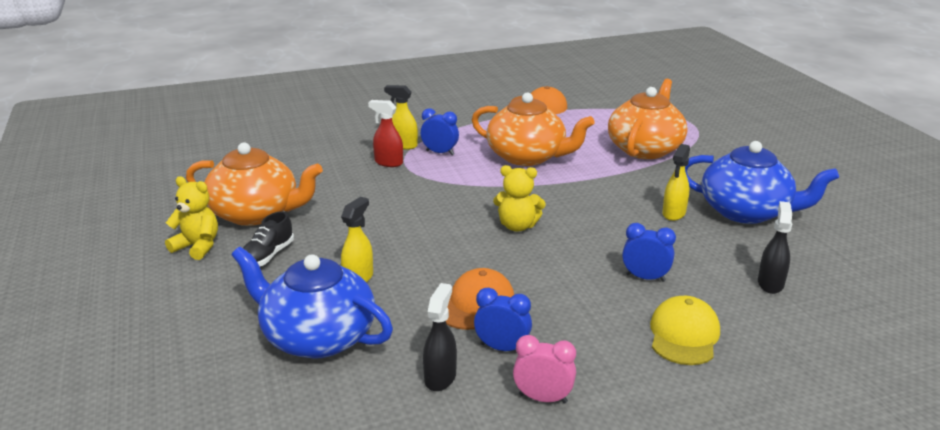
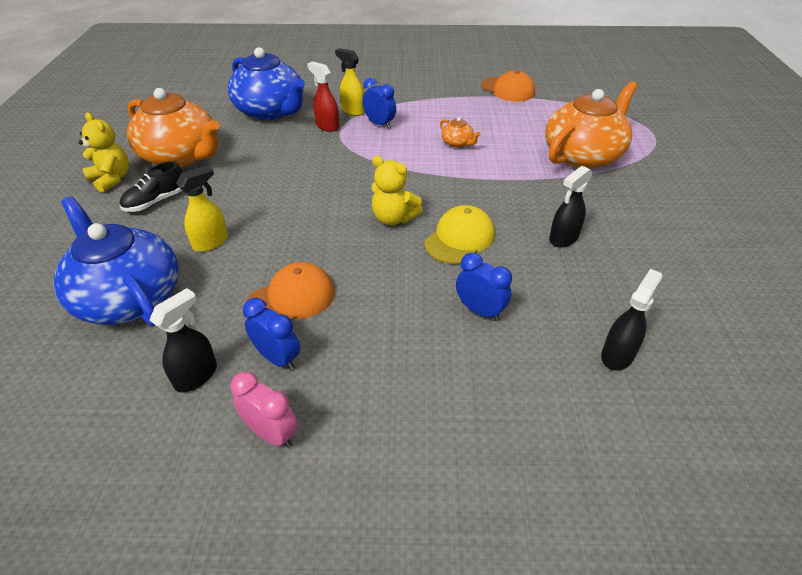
camera: 20 degrees right, 15 degrees up
orange teapot [472,92,595,166] -> orange teapot [440,117,481,148], size x0.41
yellow cap [650,296,720,365] -> yellow cap moved to [424,205,495,264]
yellow spray bottle [662,144,690,221] -> black spray bottle [549,166,593,247]
blue teapot [685,141,839,224] -> blue teapot moved to [228,47,305,120]

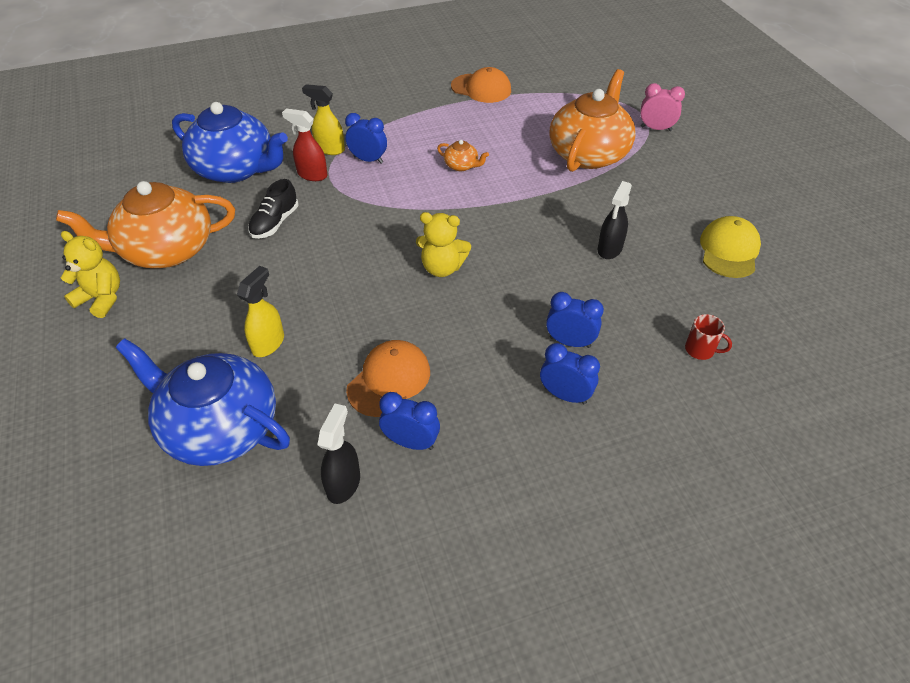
camera: 20 degrees left, 5 degrees up
black shoe [120,161,183,212] -> black shoe moved to [248,179,299,239]
orange teapot [127,88,220,167] -> orange teapot turned 150 degrees clockwise [56,181,235,268]
pink clock [231,372,298,448] -> pink clock moved to [640,83,685,131]
yellow cap [424,205,495,264] -> yellow cap moved to [700,216,761,278]
black spray bottle [601,269,663,371] -> red mug [685,314,732,360]
none -> blue clock [540,343,600,404]

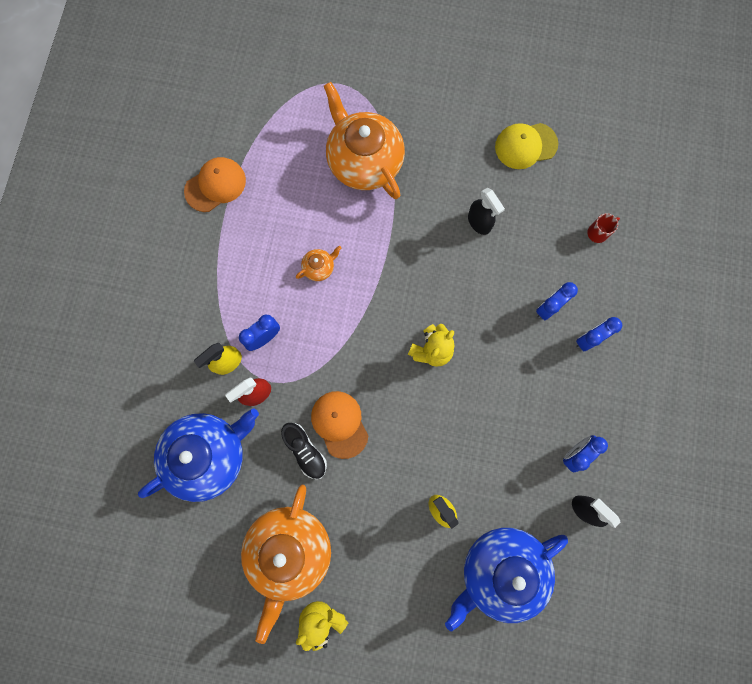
camera: 60 degrees left, 30 degrees up
orange cap [346,340,430,417] -> orange cap moved to [311,391,369,459]
pink clock [640,83,685,131] -> none
yellow cap [700,216,761,278] -> yellow cap turned 60 degrees counterclockwise [495,123,558,169]

